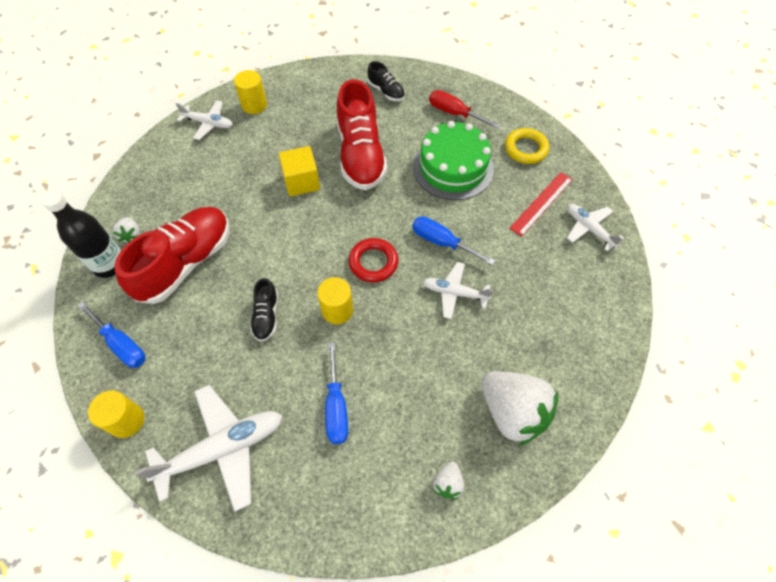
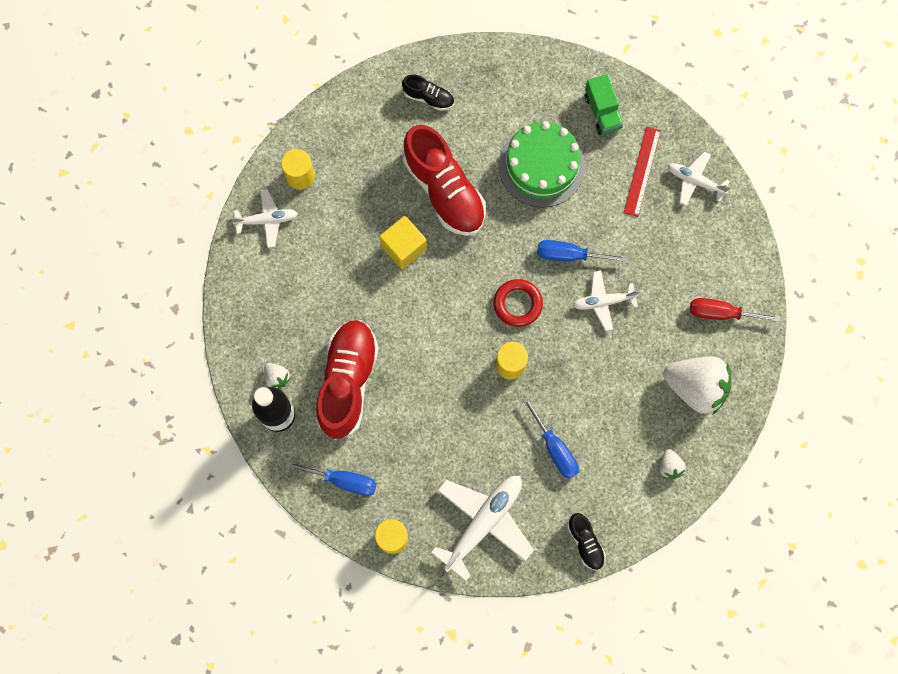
camera: 25 degrees left, 15 degrees up
black shoe [250,278,278,342] -> black shoe moved to [567,513,606,570]
red screwdriver [429,90,500,129] -> red screwdriver moved to [690,298,781,322]
yellow ring [505,128,550,164] -> green truck [585,74,623,135]

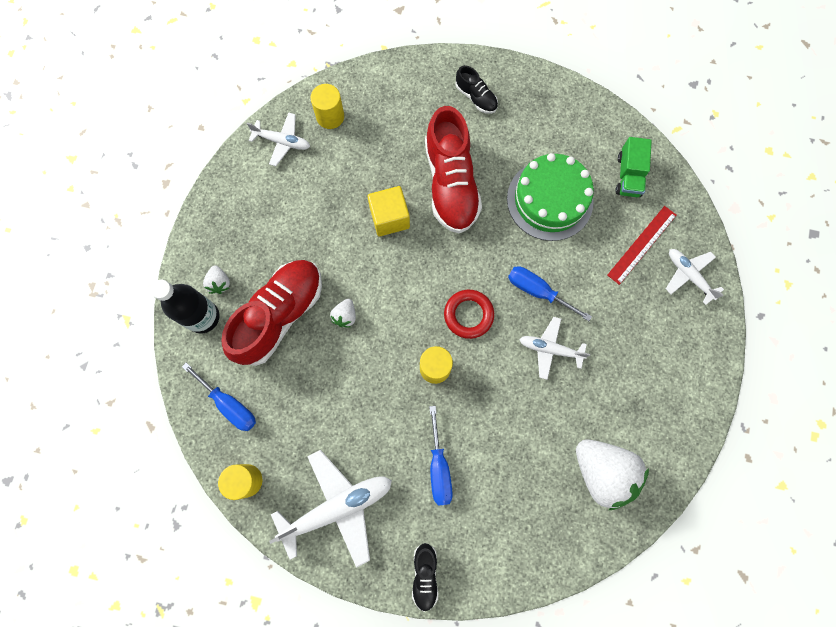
camera: 25 degrees right, 0 degrees up
white strawberry [660,449,686,479] -> white strawberry moved to [330,299,356,328]
red screwdriver [690,298,781,322] -> none

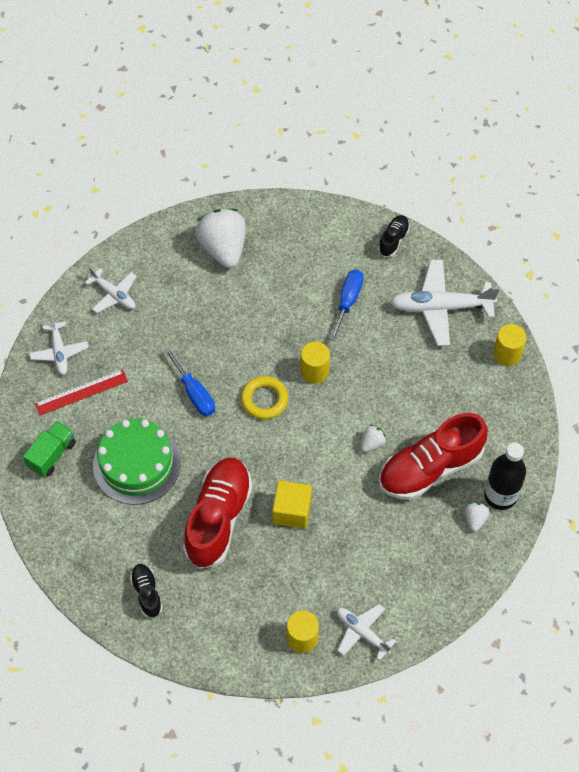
camera: 155 degrees left, 15 degrees down
blue screwdriver [182,363,256,431] -> none
red ring [444,290,494,339] -> yellow ring [241,376,288,419]
white plane [519,317,590,380] -> white plane moved to [85,267,136,313]

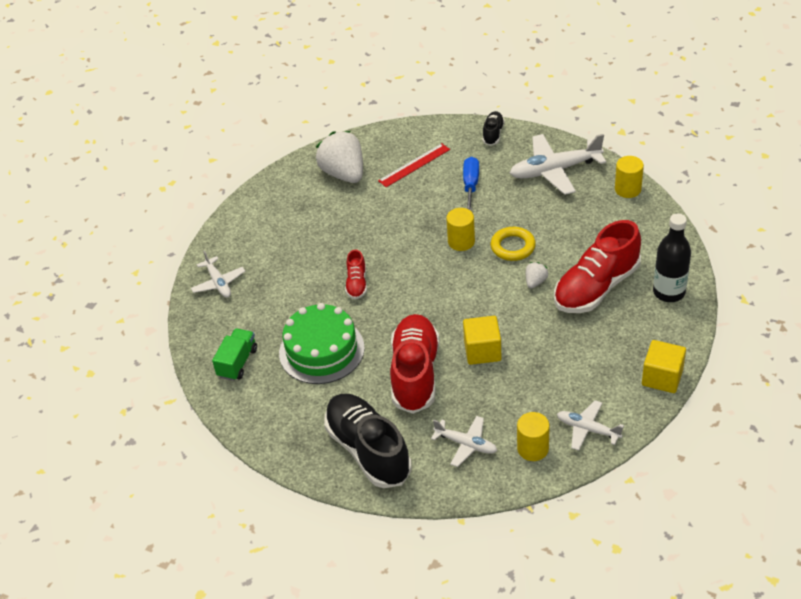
camera: 10 degrees left, 15 degrees down
red ruler [35,369,128,416] -> red ruler moved to [378,143,450,187]
white plane [85,267,136,313] -> white plane moved to [431,416,497,467]
black shoe [130,564,163,618] -> black shoe [324,394,412,488], size x2.11
blue screwdriver [164,348,215,416] -> red shoe [345,250,367,300]
yellow ring [241,376,288,419] -> yellow ring moved to [491,227,536,261]
white strawberry [464,502,490,532] -> none
none -> yellow cube [642,340,686,393]

